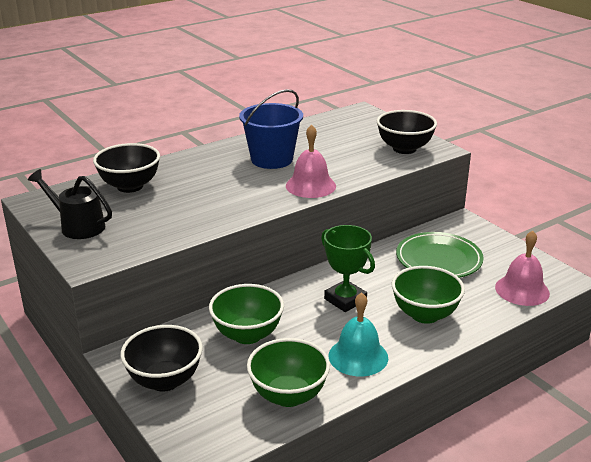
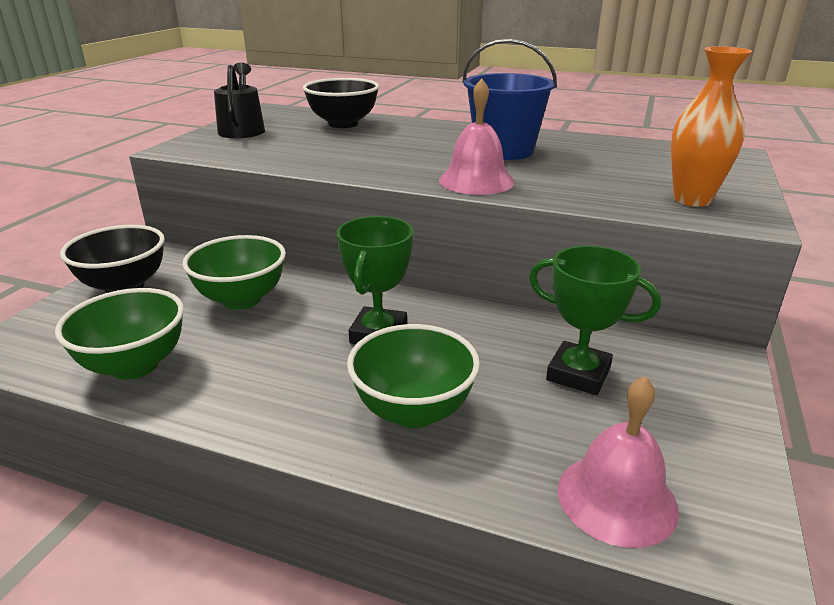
camera: 55 degrees right, 0 degrees up
turquoise bell [329,292,388,377] -> none
black bowl [377,110,437,154] -> orange vase [671,46,752,207]
green plate [396,232,484,278] -> green trophy [529,246,661,395]

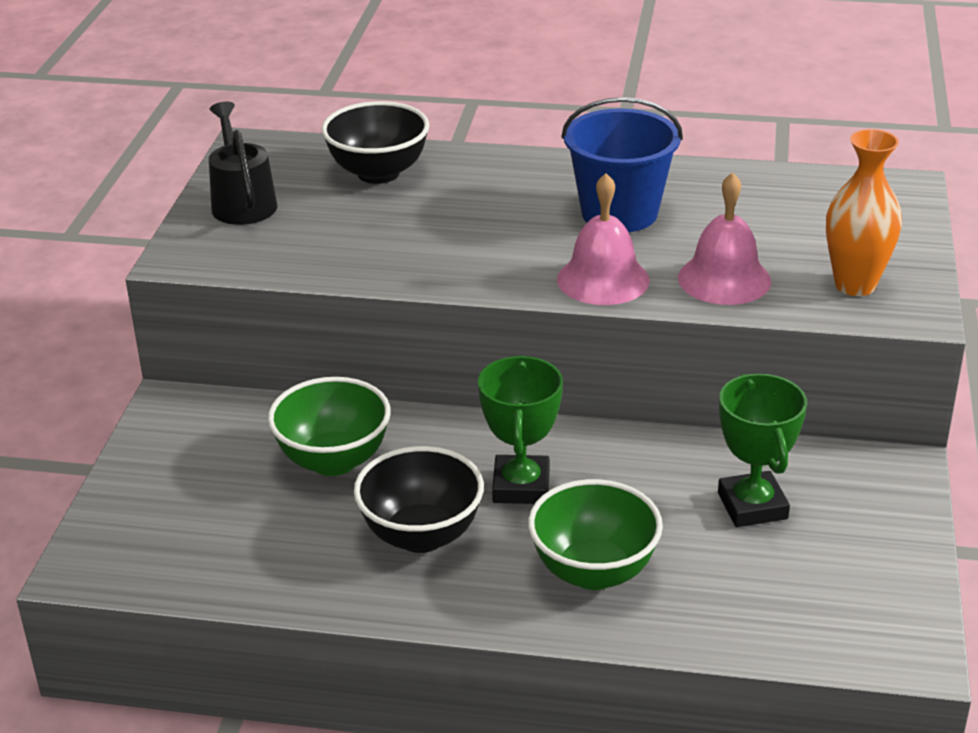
camera: 10 degrees left, 5 degrees up
green bowl [55,288,184,380] -> none
black bowl [60,225,165,293] -> black bowl moved to [354,446,484,553]
green trophy [529,246,661,395] -> green trophy turned 60 degrees clockwise [718,374,807,527]
pink bell [558,376,679,548] -> pink bell moved to [678,172,771,305]

